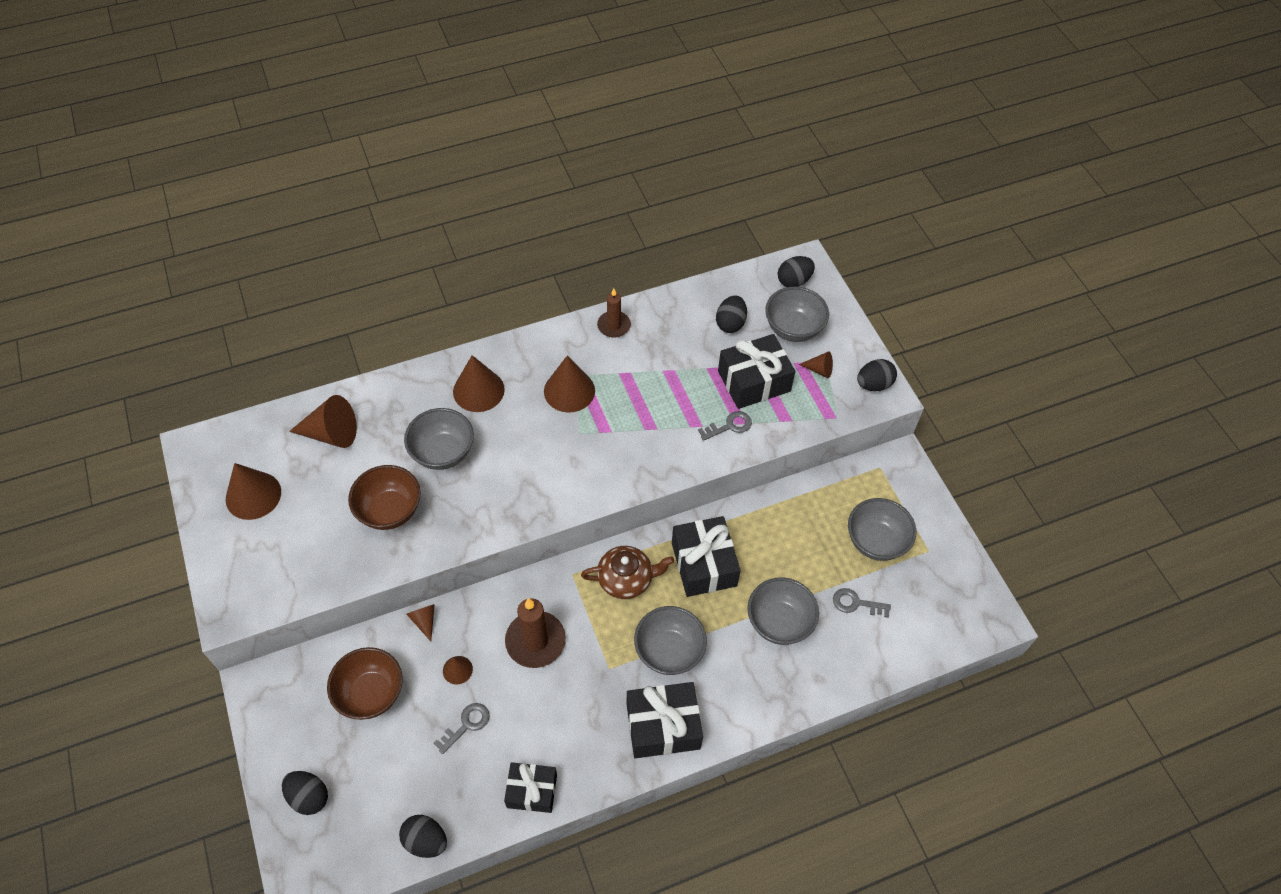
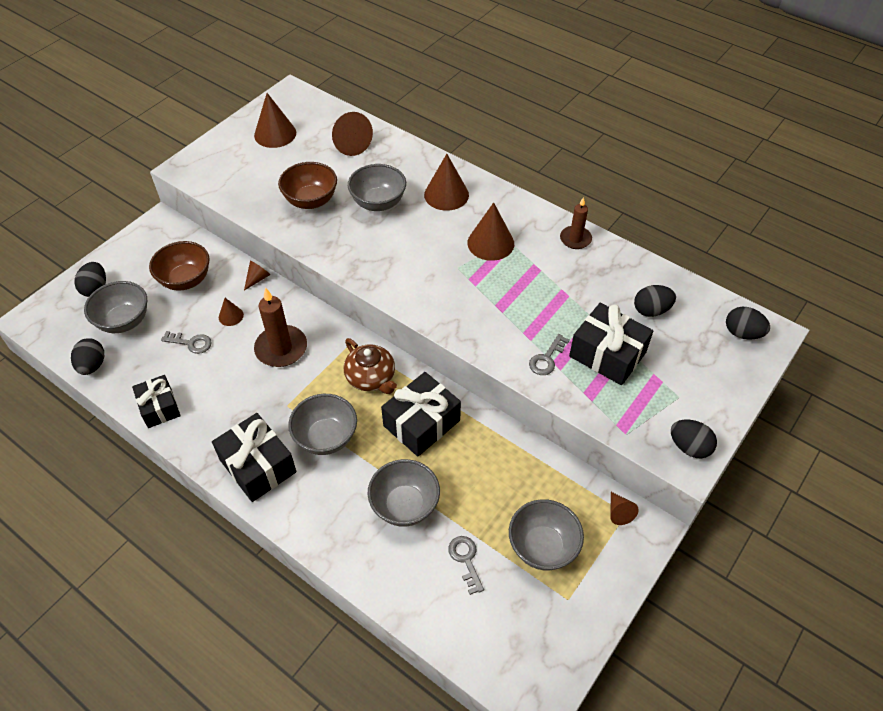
camera: 60 degrees right, 5 degrees down
grey key [698,411,752,441] -> grey key turned 90 degrees clockwise [529,334,570,375]
grey bowl [765,287,829,342] -> grey bowl moved to [84,281,147,333]
brown cone [799,351,833,378] -> brown cone moved to [610,492,639,525]

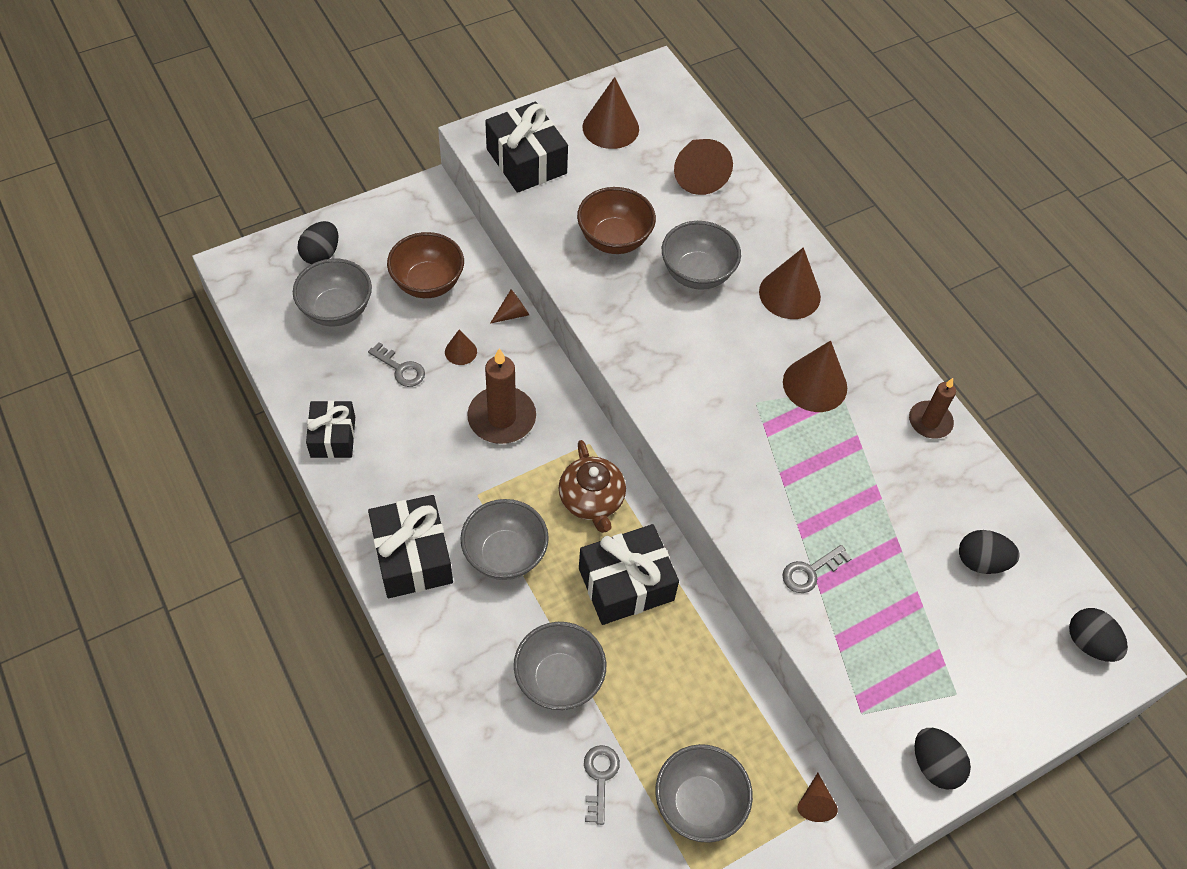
camera: 20 degrees right, 5 degrees up
black egg [71,338,104,375] -> none
black gift [569,303,653,385] -> black gift moved to [485,102,568,193]

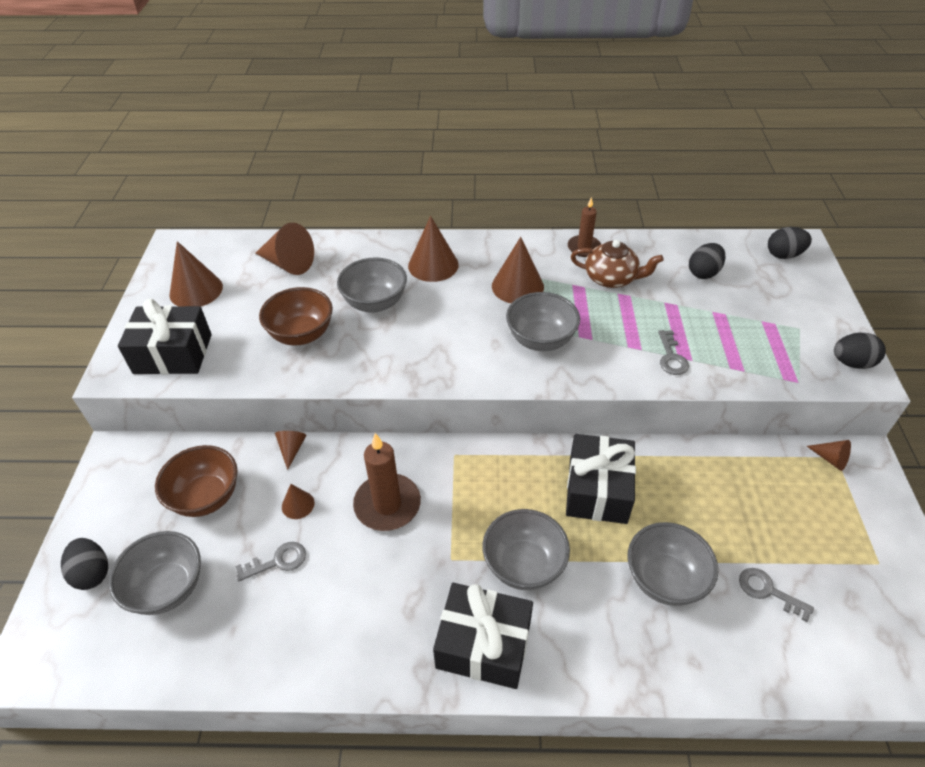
camera: 55 degrees left, 10 degrees down
black gift [306,400,355,458] -> none
brown teapot [559,440,626,533] -> brown teapot moved to [571,240,664,288]
grey bowl [655,744,753,843] -> grey bowl moved to [506,292,580,351]

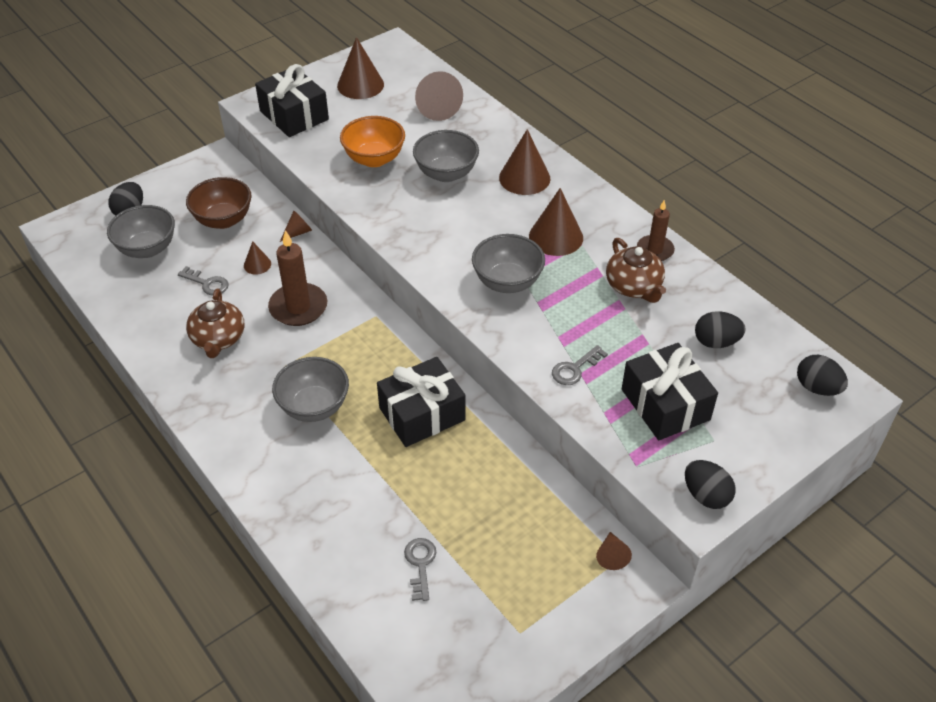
camera: 50 degrees right, 0 degrees up
brown bowl [259,287,333,346] -> orange bowl [340,116,405,167]
black gift [433,583,533,689] -> black gift moved to [622,343,718,440]
grey bowl [628,522,718,606] -> none
none -> brown teapot [186,288,245,358]

